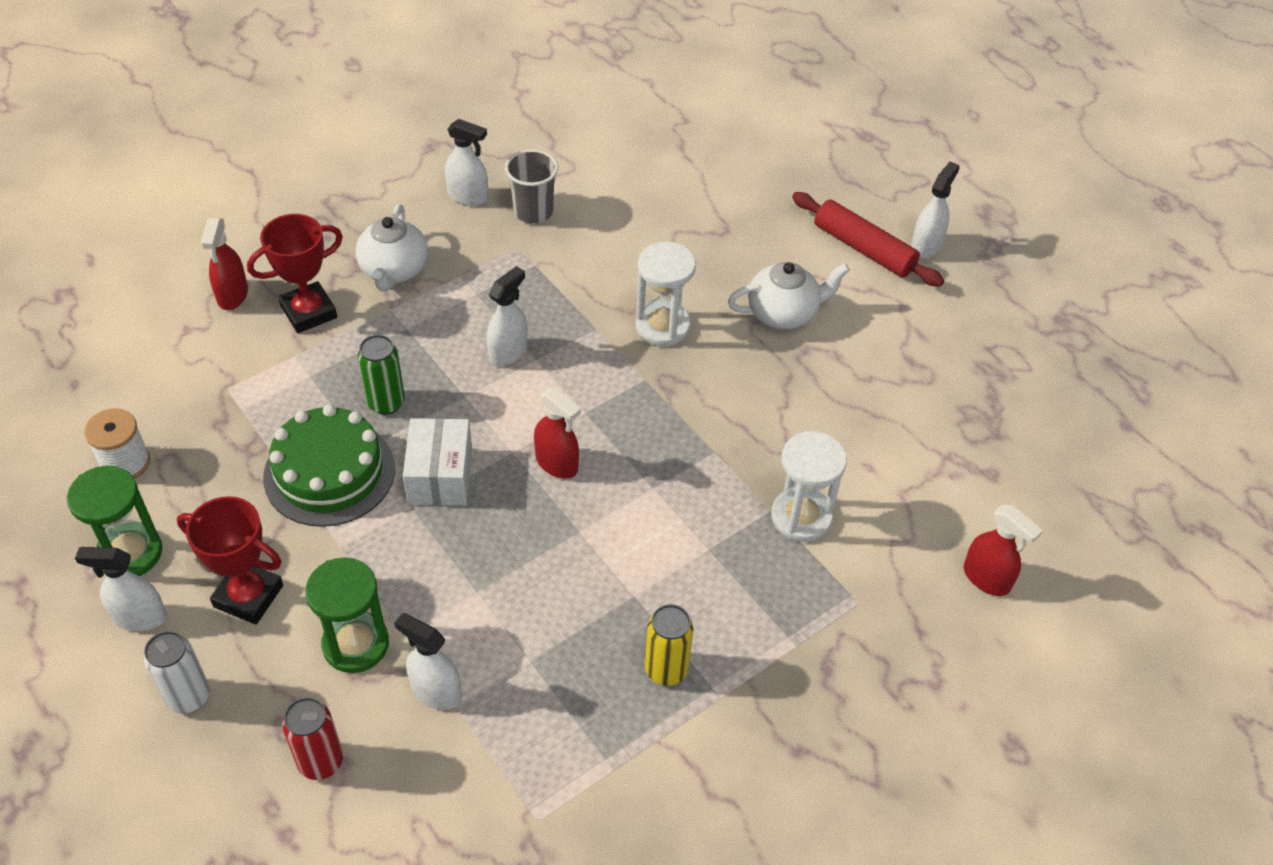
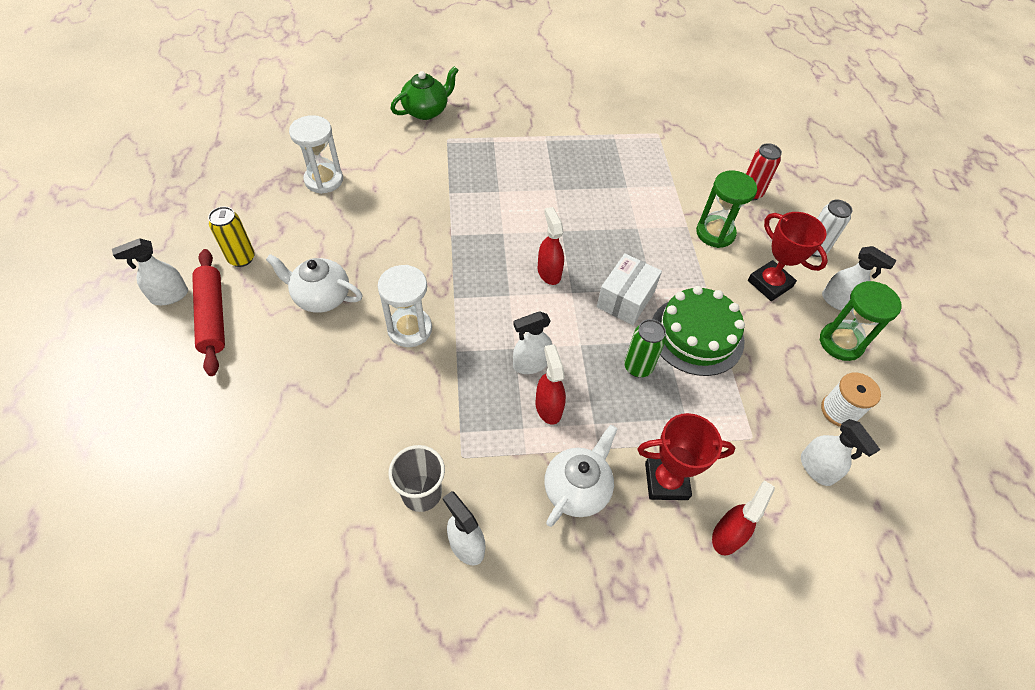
camera: 150 degrees left, 5 degrees up
white spray bottle [394,613,462,710] -> white spray bottle moved to [801,419,880,486]
yellow can [645,604,693,686] -> yellow can moved to [208,206,255,267]
white hourglass [771,431,847,542] -> white hourglass moved to [289,115,343,194]
red spray bottle [964,505,1043,596] -> red spray bottle moved to [536,344,566,425]
none -> green teapot [390,66,458,120]

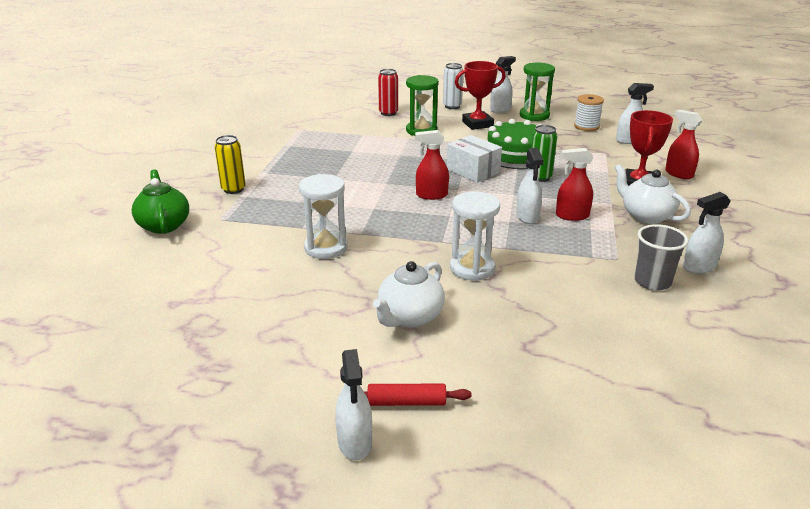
camera: 70 degrees left, 25 degrees down
red rolling pin [192,249,225,376] -> red rolling pin [364,384,472,406], size x0.63
yellow can [208,206,255,267] -> yellow can moved to [214,135,246,194]
white hourglass [289,115,343,194] -> white hourglass moved to [299,174,348,259]

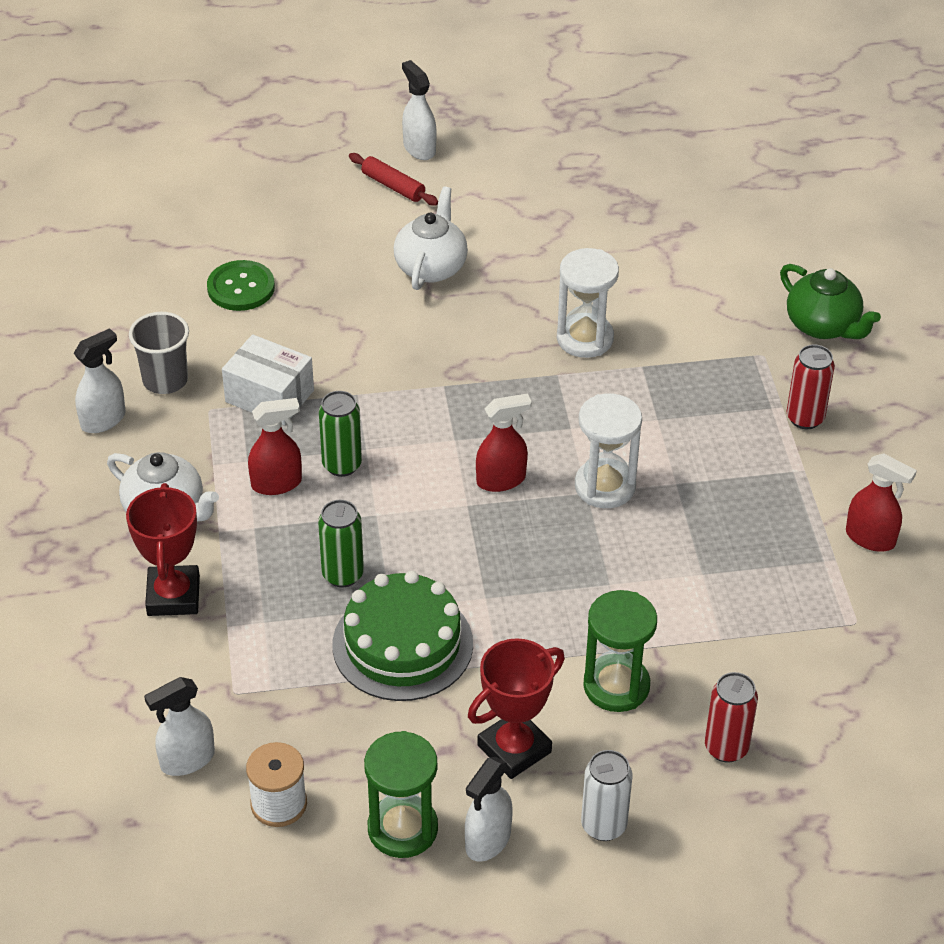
camera: 160 degrees right, 15 degrees up
yellow can [214,135,246,194] -> red can [787,345,835,429]
red rolling pin [364,384,472,406] -> red rolling pin turned 60 degrees clockwise [349,153,438,206]
white box [447,135,502,183] -> white box moved to [222,334,314,425]
white hourglass [450,192,500,281] -> white hourglass moved to [575,393,642,508]
white spray bottle [516,148,544,224] -> green can [319,391,362,477]
red spray bottle [665,110,703,179] -> red spray bottle moved to [846,453,917,552]
none -> green button [207,260,275,311]

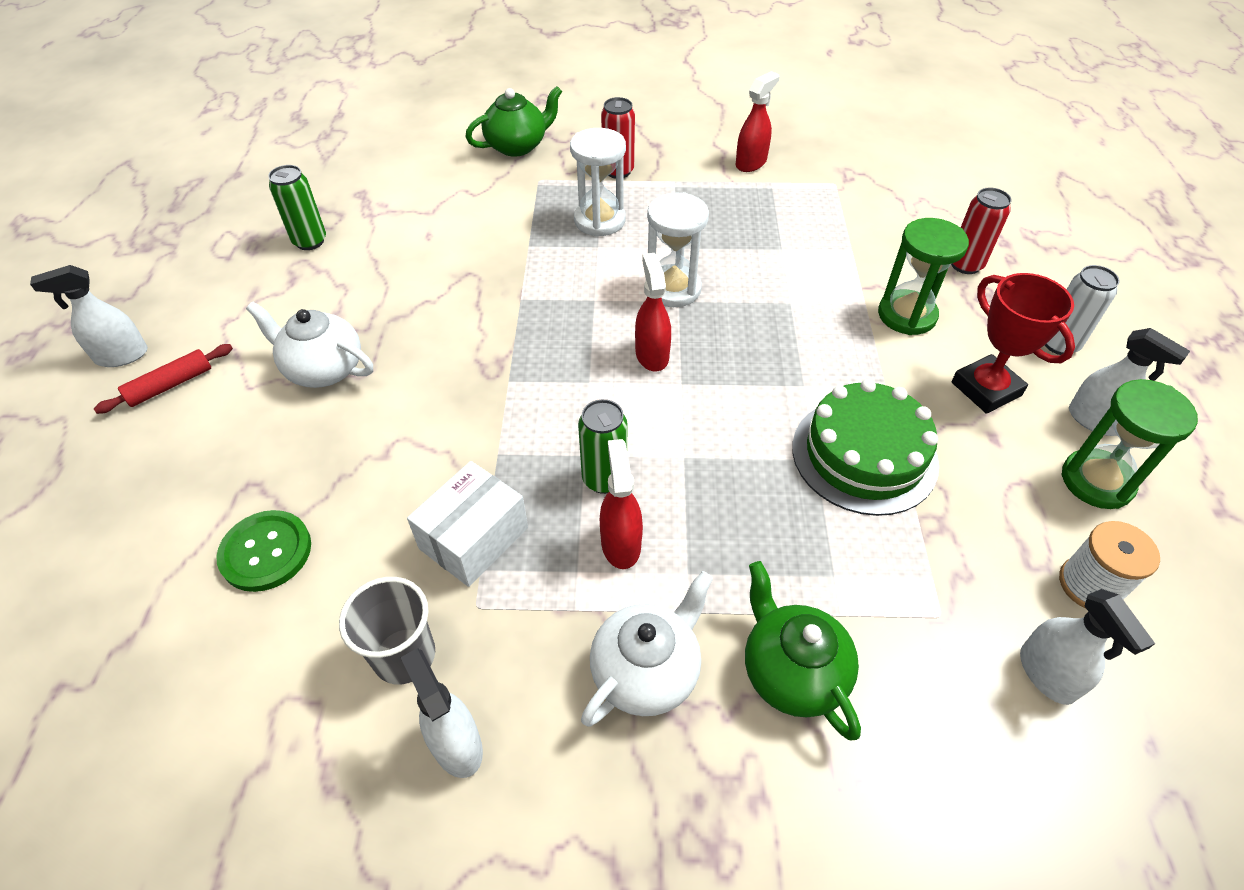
camera: 80 degrees left, 5 degrees up
red trophy [126,483,200,616] -> green teapot [745,561,861,741]
green can [318,500,364,587] -> green can moved to [268,165,326,250]
white hourglass [557,248,619,358] -> white hourglass moved to [570,128,626,237]

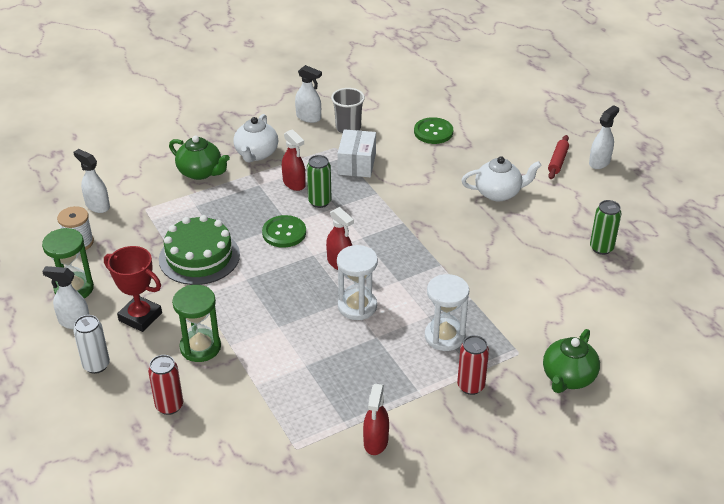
camera: 150 degrees right, 10 degrees down
none -> green button [262,215,306,248]

